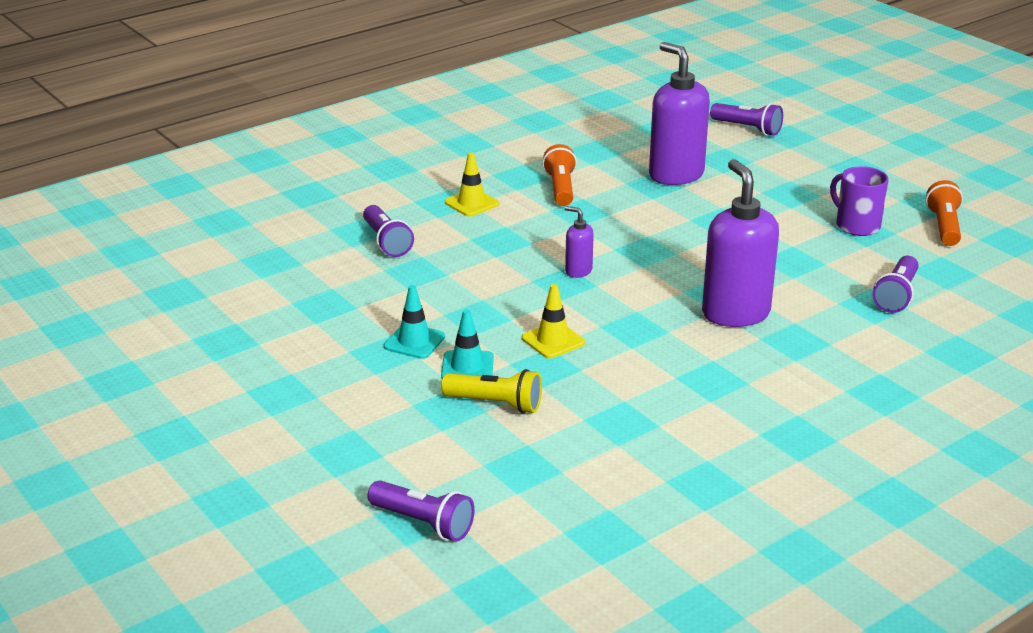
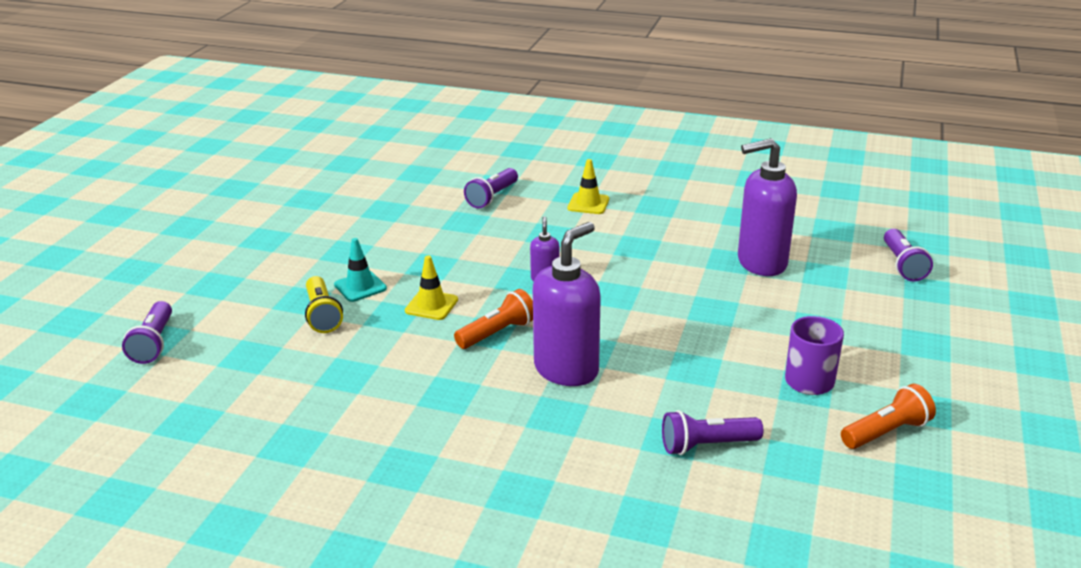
camera: 55 degrees right, 0 degrees up
turquoise traffic cone [384,285,445,359] -> none
orange flashlight [542,144,577,206] -> orange flashlight moved to [454,289,533,349]
purple soap dispenser [649,42,710,185] -> purple soap dispenser turned 120 degrees counterclockwise [738,138,797,276]

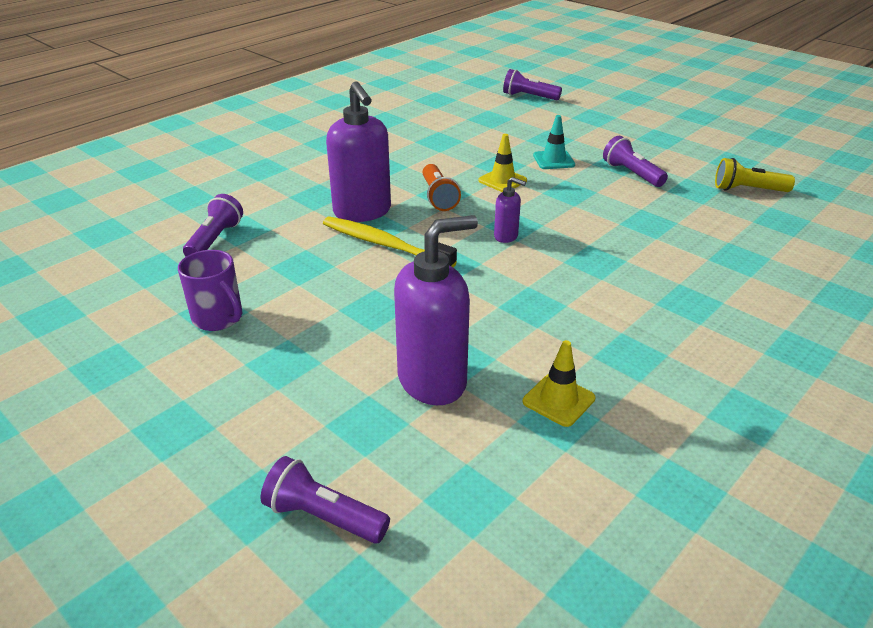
camera: 115 degrees right, 5 degrees up
yellow flashlight [305,276,343,333] -> yellow flashlight moved to [715,158,795,192]
purple flashlight [464,168,518,209] -> purple flashlight moved to [603,136,668,187]
yellow traffic cone [568,159,609,214] -> yellow traffic cone moved to [523,340,595,427]
purple soap dispenser [738,138,797,276] -> purple soap dispenser turned 45 degrees clockwise [394,215,478,405]
orange flashlight [841,384,936,449] -> none
none -> yellow toothbrush [323,217,457,268]

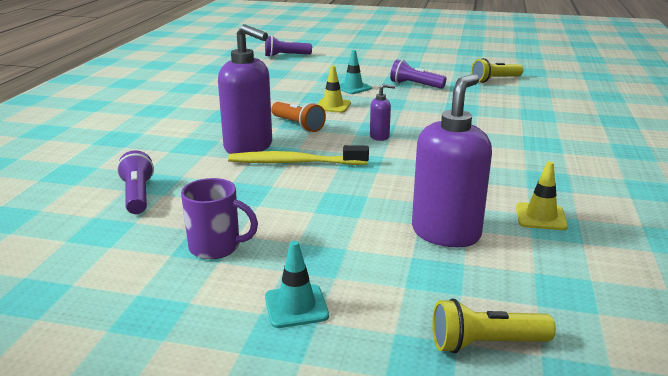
camera: 30 degrees left, 10 degrees down
purple flashlight [261,456,390,544] -> yellow flashlight [432,298,556,353]
none -> turquoise traffic cone [265,240,329,328]

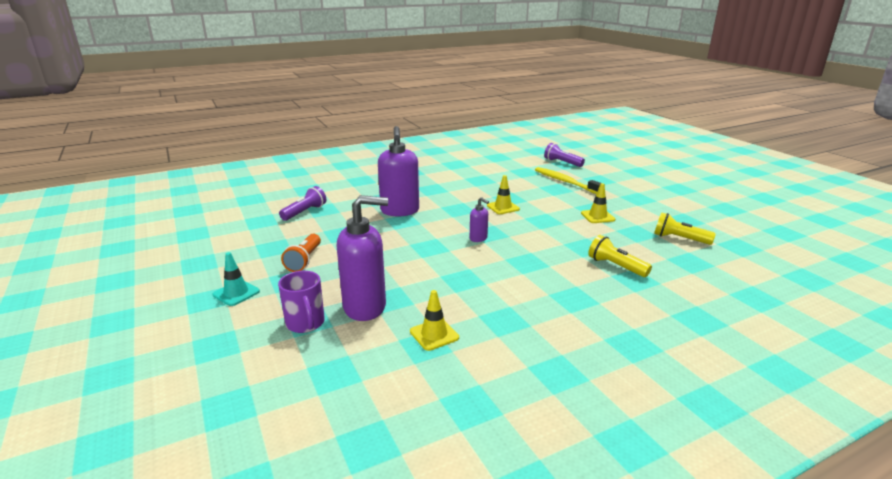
camera: 50 degrees right, 0 degrees up
purple mug [181,178,258,259] -> purple mug moved to [278,271,325,333]
yellow toothbrush [228,145,369,165] -> yellow toothbrush moved to [535,167,601,194]
orange flashlight [271,102,326,132] -> orange flashlight moved to [281,234,321,272]
turquoise traffic cone [339,50,372,94] -> none
purple flashlight [390,59,446,89] -> yellow traffic cone [581,183,615,223]
yellow flashlight [432,298,556,353] -> yellow flashlight moved to [588,235,652,277]

